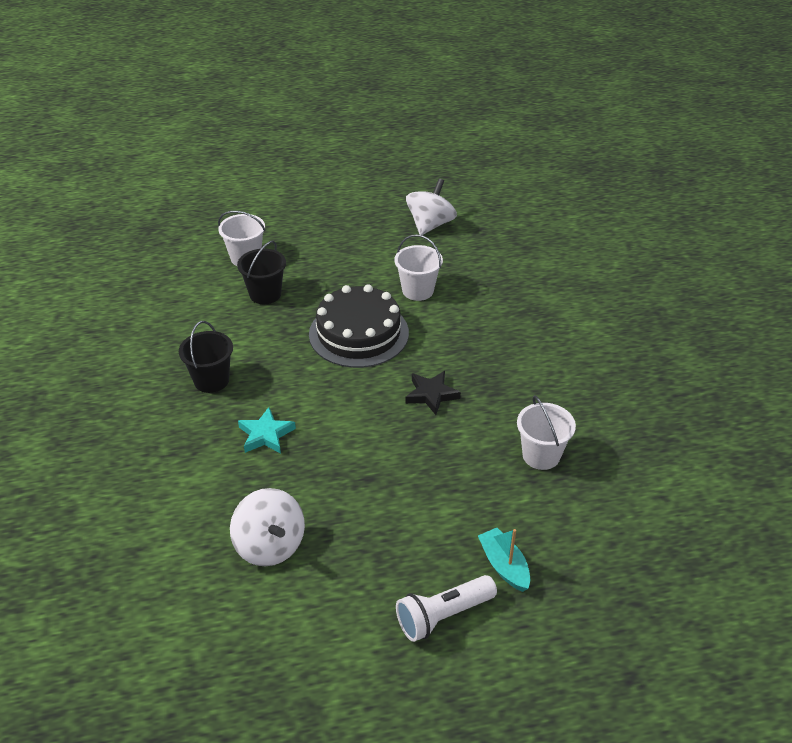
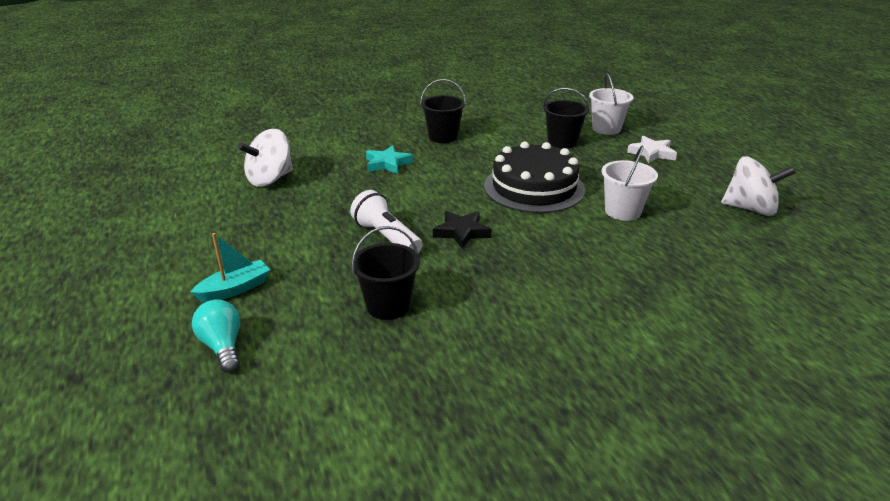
camera: 80 degrees right, 10 degrees down
white flashlight [396,575,497,642] -> white flashlight moved to [350,190,423,253]
white bucket [517,395,576,470] -> black bucket [351,226,420,320]
none -> turquoise light bulb [192,299,240,373]
none -> white star [627,136,677,163]

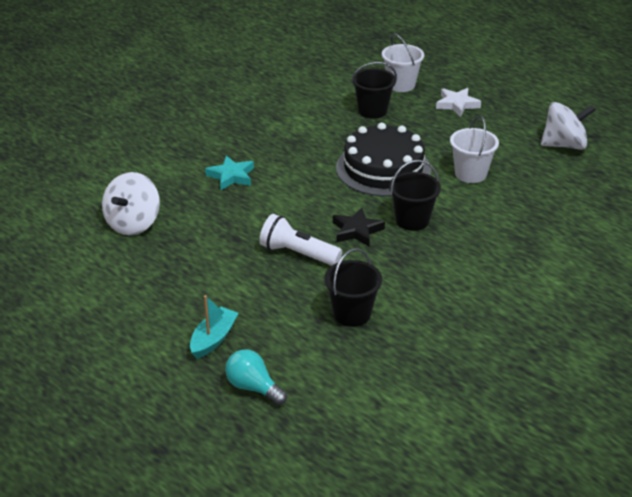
camera: 25 degrees left, 5 degrees up
black bucket [420,79,466,143] -> black bucket moved to [389,160,441,231]

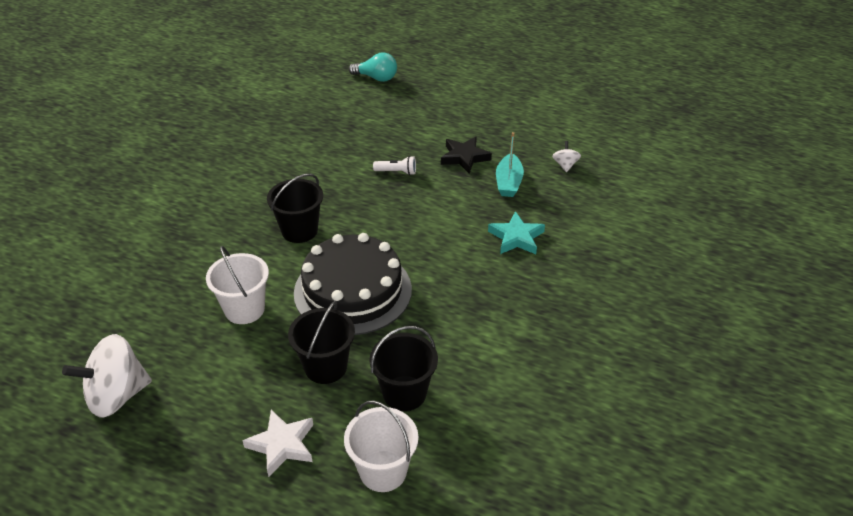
camera: 160 degrees right, 5 degrees up
white spinning top [102,172,160,235] -> white spinning top [552,141,581,172], size x0.46
turquoise boat [190,295,239,359] -> turquoise boat moved to [496,132,524,197]
white flashlight [260,214,342,266] -> white flashlight [373,156,416,175], size x0.55
black bucket [324,248,382,327] -> black bucket moved to [288,301,355,384]
black star [333,208,385,246] -> black star moved to [441,137,492,174]

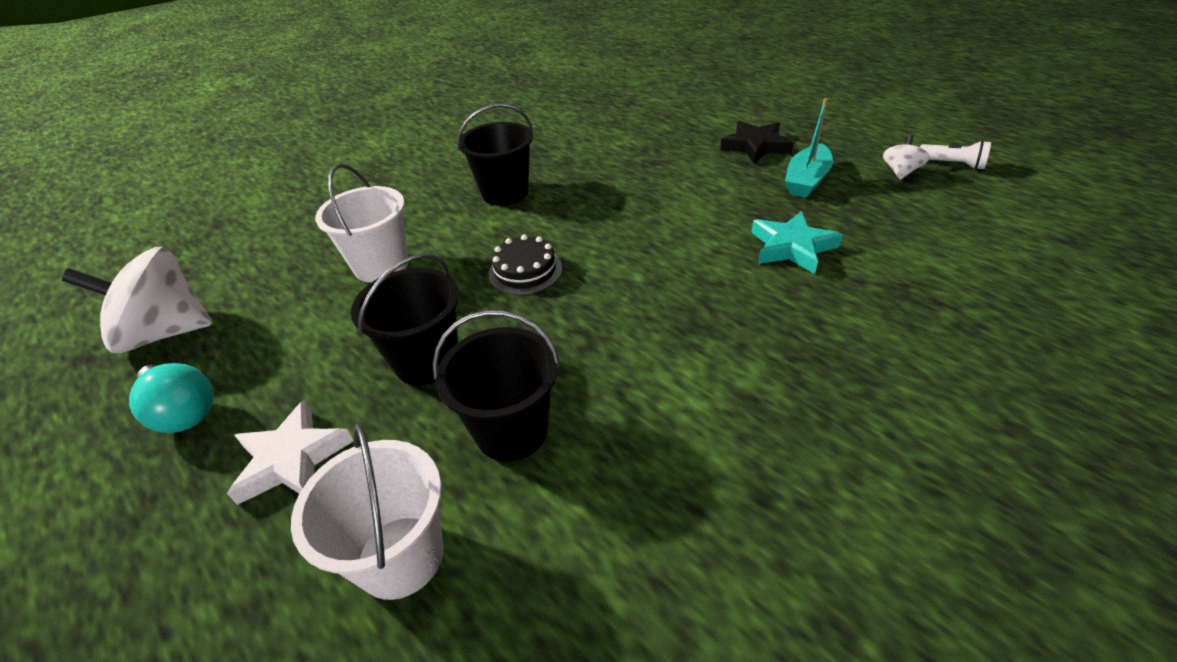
camera: 25 degrees right, 0 degrees up
black cake [294,233,412,335] -> black cake [488,234,562,295], size x0.44
turquoise light bulb [349,52,397,82] -> turquoise light bulb moved to [129,363,213,433]
white flashlight [373,156,416,175] -> white flashlight moved to [920,140,991,170]

